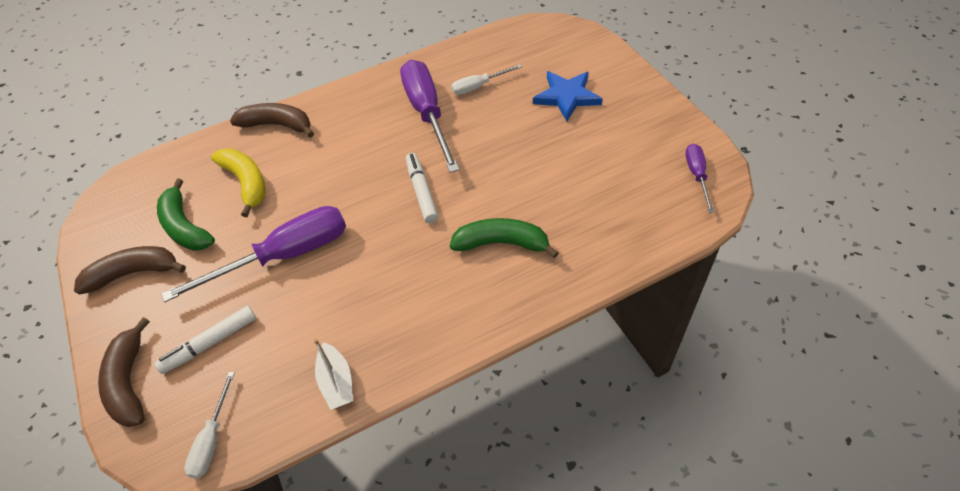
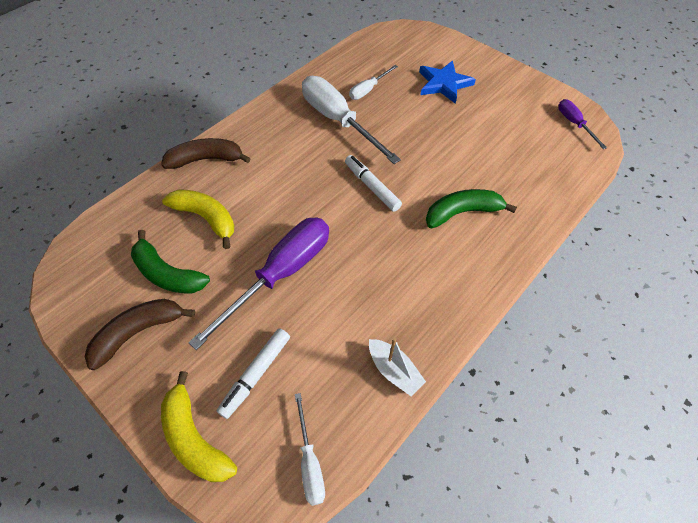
camera: 25 degrees left, 5 degrees up
brown banana [98,317,150,427] -> yellow banana [161,371,237,482]
purple screwdriver [400,60,460,173] -> white screwdriver [302,76,401,164]

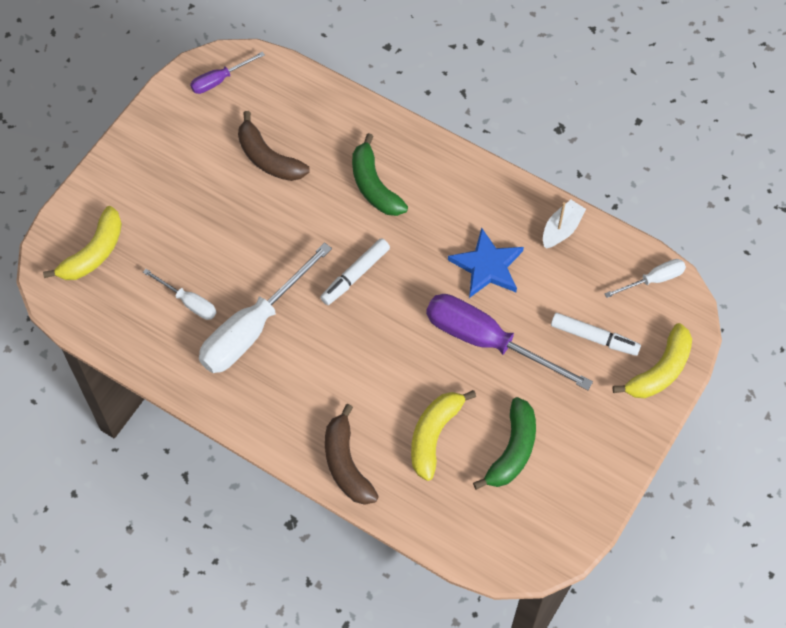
camera: 100 degrees left, 5 degrees up
brown banana [84,299,195,370] -> brown banana moved to [238,111,310,181]
blue star [419,60,476,104] -> blue star moved to [448,227,524,298]
none -> yellow banana [43,206,122,280]

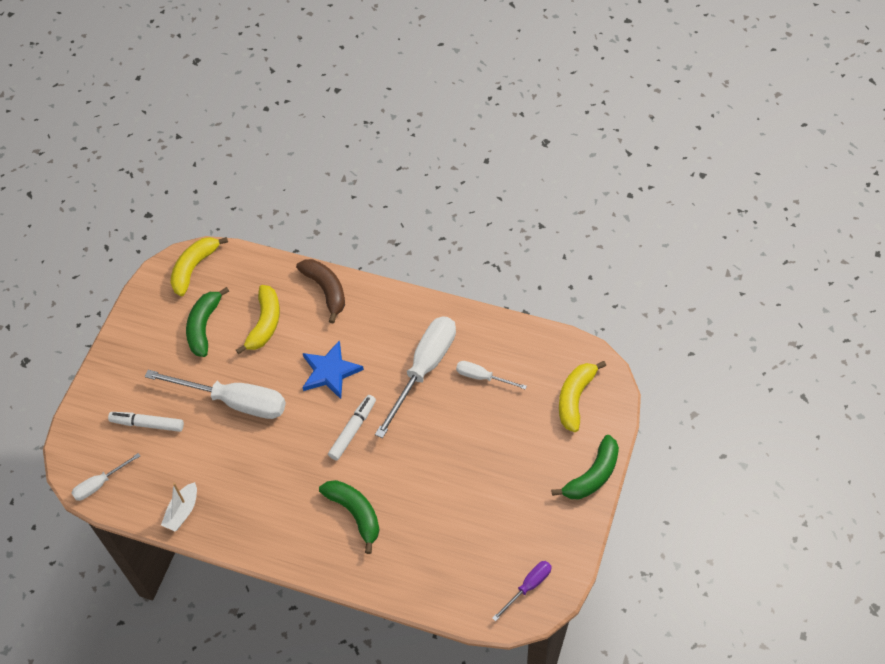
camera: 170 degrees right, 5 degrees down
brown banana [238,111,310,181] -> none
purple screwdriver [426,294,593,390] -> white screwdriver [145,370,286,419]
blue star [448,227,524,298] -> blue star moved to [302,340,364,399]
yellow banana [613,323,692,398] -> yellow banana moved to [170,237,228,296]
none -> green banana [552,435,619,499]

